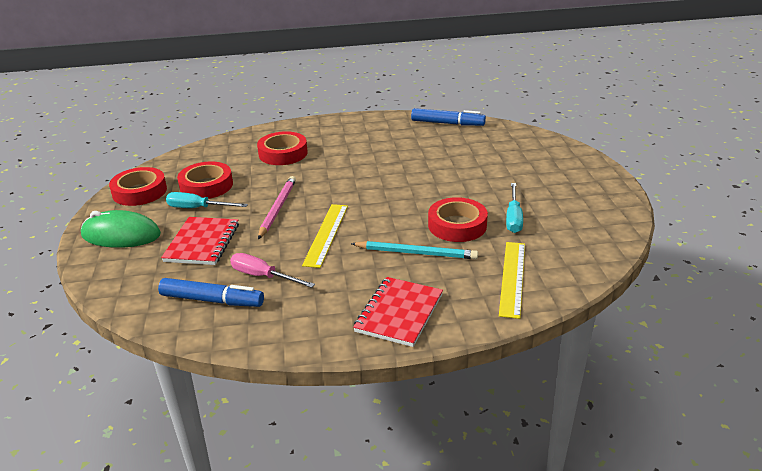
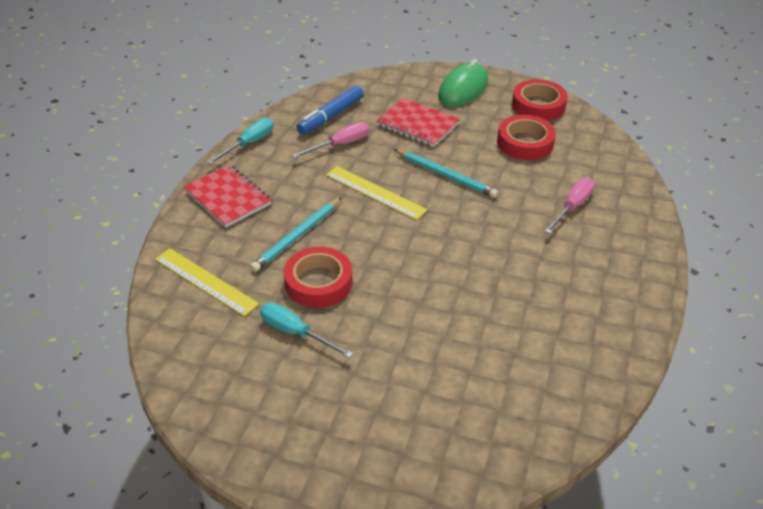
camera: 115 degrees right, 10 degrees up
turquoise screwdriver [166,192,248,208] -> turquoise screwdriver moved to [207,118,273,165]
red tape [257,131,308,165] -> pink screwdriver [545,177,594,234]
pink pencil [258,176,296,239] -> turquoise pencil [394,149,498,198]
blue marker [411,108,486,126] -> none

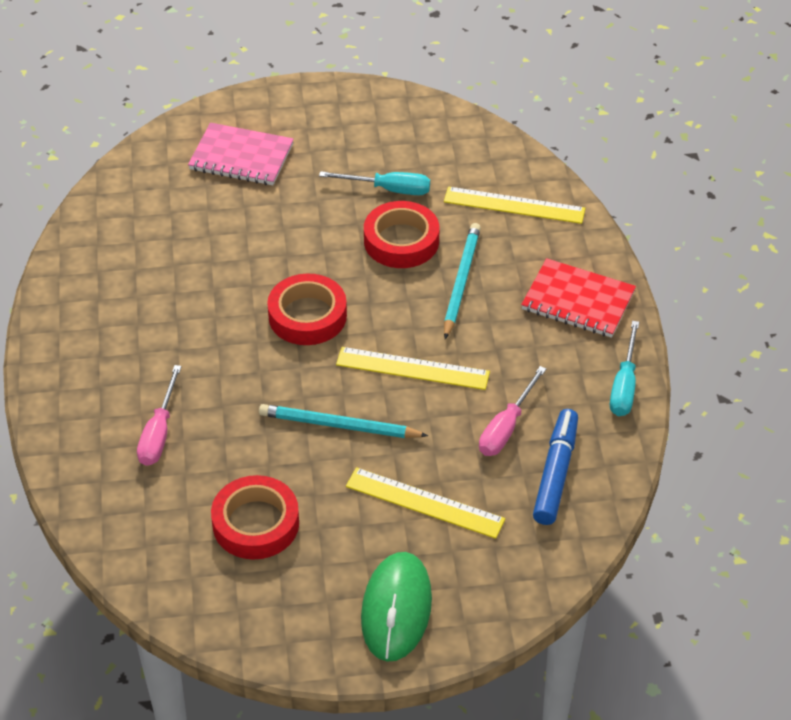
camera: 155 degrees right, 5 degrees up
red notebook [376,98,460,147] -> yellow ruler [346,467,505,539]
red tape [512,79,568,121] -> red tape moved to [267,274,347,345]
none -> pink notebook [188,123,294,185]

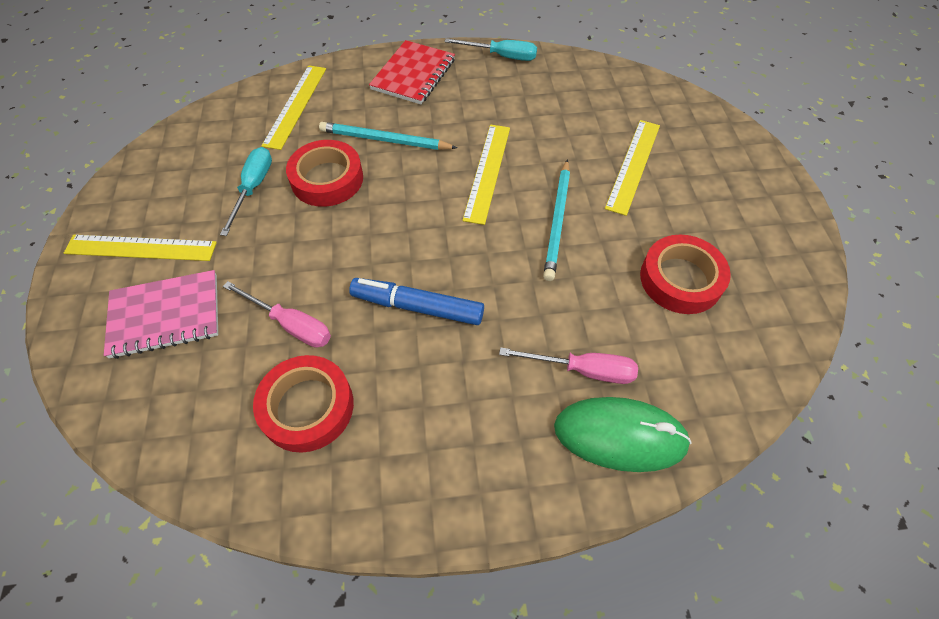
camera: 90 degrees left, 10 degrees up
pink notebook [188,123,294,185] -> pink notebook turned 60 degrees clockwise [104,270,218,359]
red tape [267,274,347,345] -> red tape moved to [253,355,354,453]
green mouse [361,552,432,661] -> green mouse moved to [554,397,692,472]
pink screwdriver [479,366,546,456] -> pink screwdriver moved to [223,281,331,348]
blue marker [533,409,578,525] -> blue marker moved to [349,278,484,325]
none -> yellow ruler [64,235,217,261]

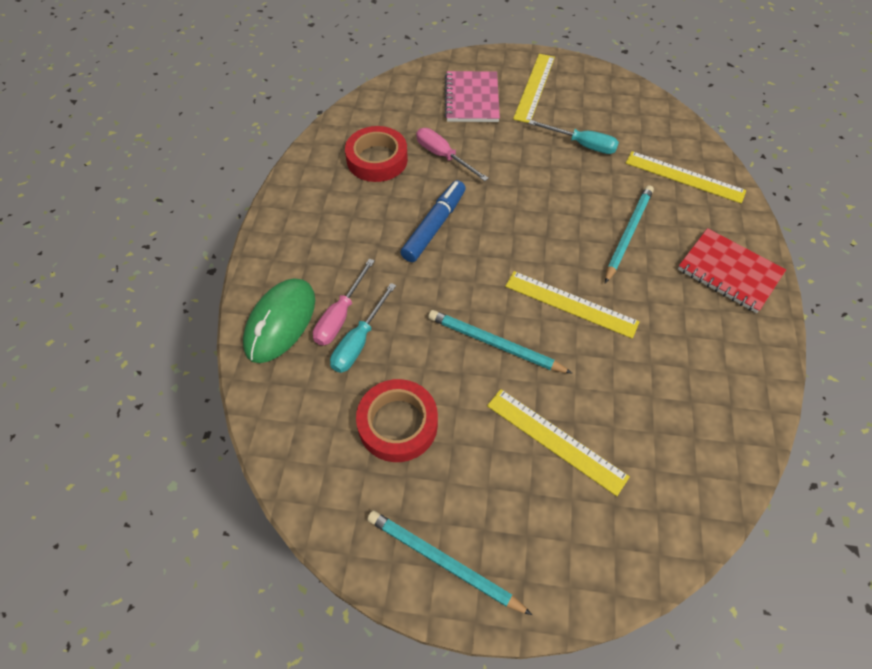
camera: 105 degrees right, 0 degrees up
pink screwdriver [223,281,331,348] -> pink screwdriver turned 90 degrees clockwise [416,128,489,181]
red tape [286,140,363,207] -> none
turquoise screwdriver [444,38,537,61] -> turquoise screwdriver moved to [330,283,396,373]
none -> turquoise pencil [367,511,532,615]

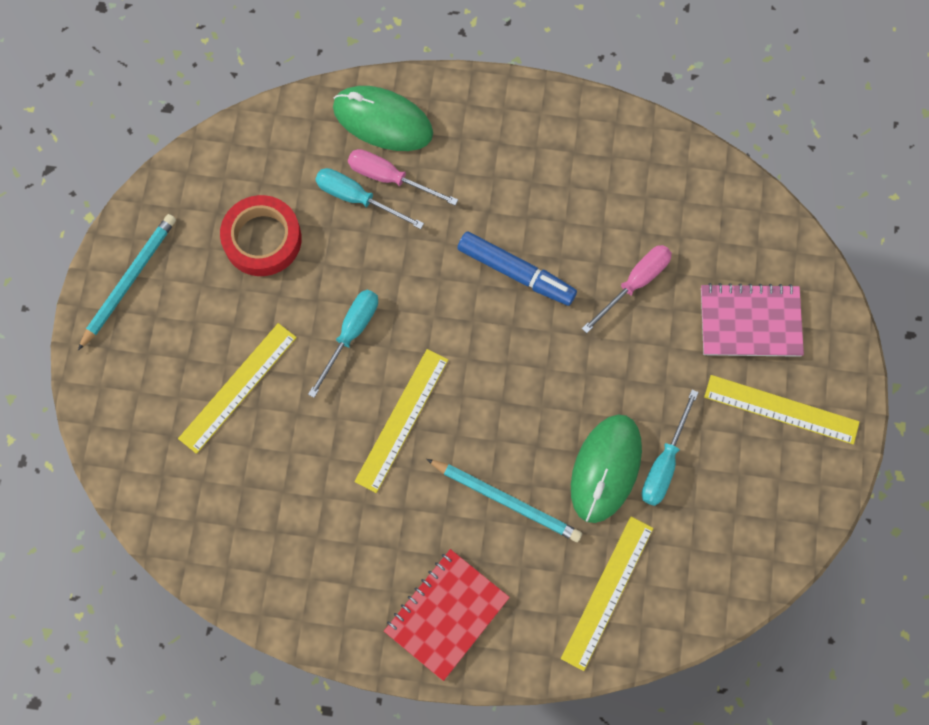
camera: 90 degrees right, 15 degrees up
red tape [345,126,408,182] -> none
turquoise pencil [428,310,573,374] -> turquoise screwdriver [308,290,378,398]
none -> green mouse [571,414,642,523]

